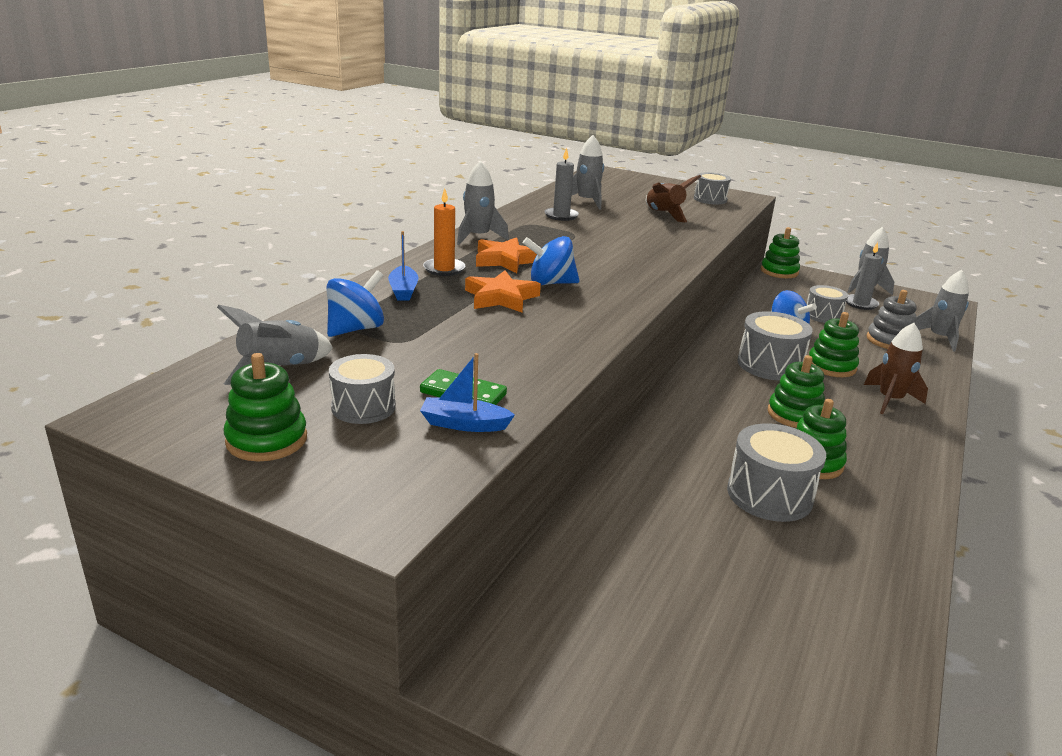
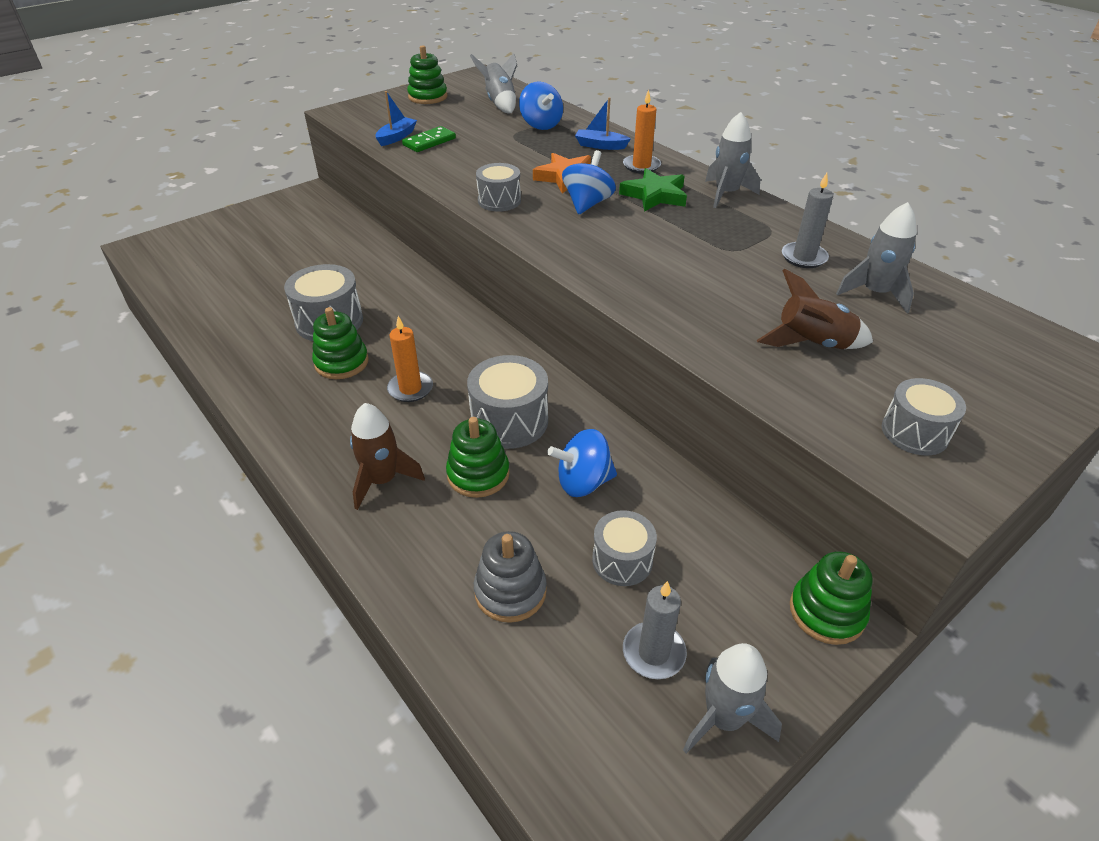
camera: 115 degrees right, 15 degrees up
grey drum [329,354,396,424] -> grey drum moved to [476,163,521,212]
orange star [476,237,537,273] -> green star [619,168,687,212]
green stacking toy [768,355,825,428] -> orange candle [387,316,433,402]
grey rocket [915,270,969,351] -> none

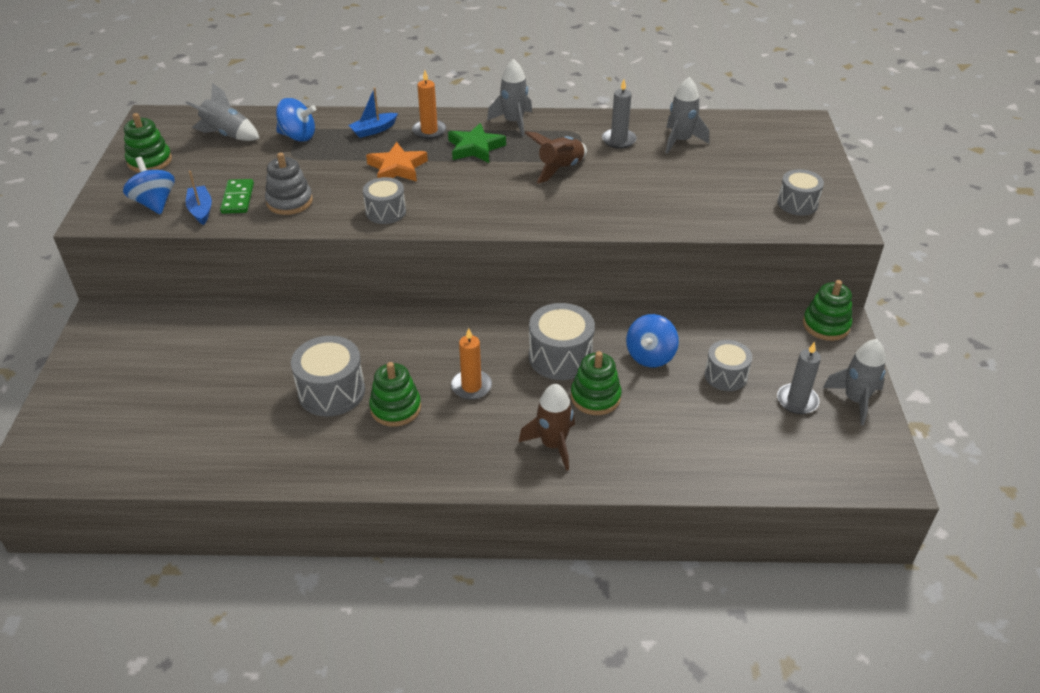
camera: 50 degrees left, 0 degrees up
grey stacking toy [474,531,547,623] -> grey stacking toy moved to [265,152,313,215]
blue spinning top [562,150,616,214] -> blue spinning top moved to [123,157,175,215]
brown rocket [757,269,873,349] -> brown rocket moved to [525,131,587,183]

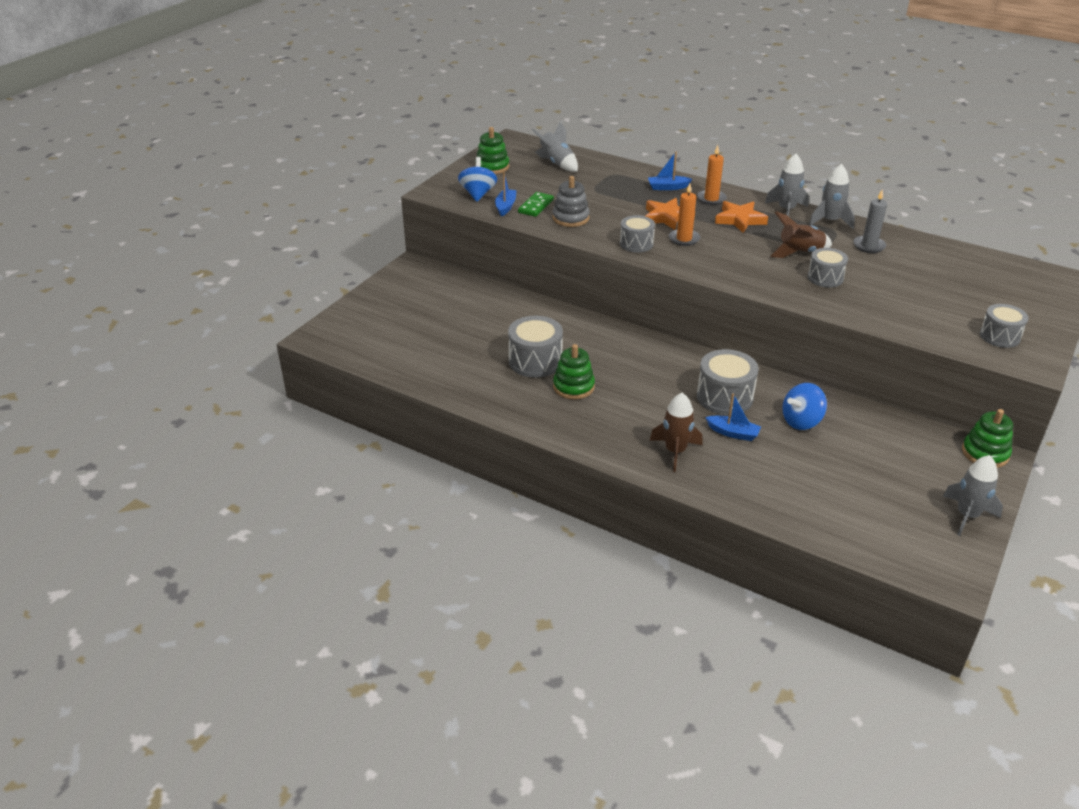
camera: 30 degrees right, 5 degrees down
blue spinning top [276,98,316,142] -> none
green star [448,123,506,163] -> orange star [715,201,768,233]
orange candle [451,328,492,400] -> orange candle moved to [669,183,700,246]
green stacking toy [571,351,622,415] -> blue boat [705,393,761,441]
grey rocket [665,77,709,154] -> grey rocket moved to [809,164,855,229]
grey drum [704,340,752,391] -> grey drum moved to [808,248,848,287]
grey candle [777,342,821,414] -> none

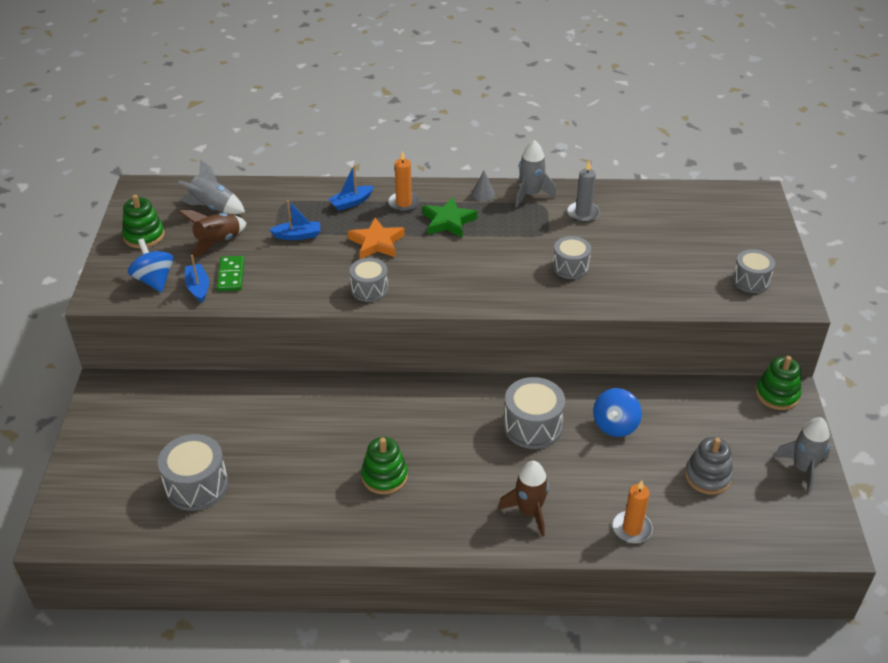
camera: 30 degrees left, 5 degrees up
grey drum [508,316,563,378] -> grey drum moved to [158,434,228,511]
grey stacking toy [553,176,590,227] -> grey stacking toy moved to [685,437,733,494]
orange candle [669,183,700,246] -> orange candle moved to [613,480,653,543]
blue boat [705,393,761,441] -> blue boat moved to [270,200,320,240]
orange star [715,201,768,233] -> green star [423,197,477,238]
grey rocket [765,154,809,217] -> grey cone [472,171,495,201]
brown rocket [770,211,832,258] -> brown rocket moved to [178,210,247,258]

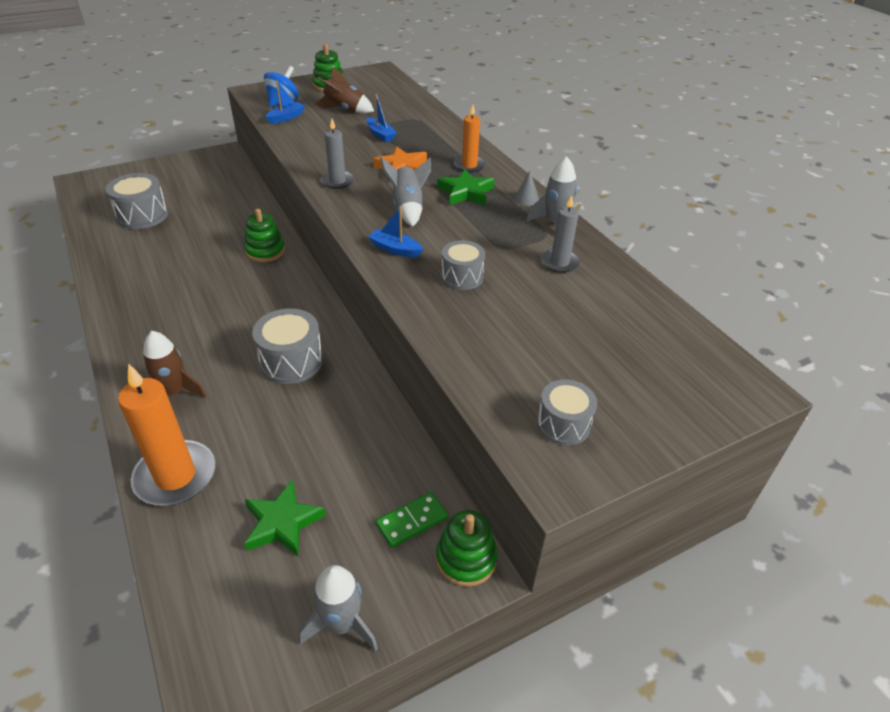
camera: 60 degrees right, 0 degrees up
grey rocket [179,159,245,214] -> grey rocket moved to [380,156,431,227]
green domino [217,256,244,291] -> green domino moved to [375,492,448,548]
blue boat [329,165,374,211] -> blue boat moved to [368,207,423,257]
grey drum [350,258,388,302] -> grey candle [321,119,354,189]
green stacking toy [361,437,408,494] -> green stacking toy moved to [244,209,285,262]
blue spinning top [593,388,642,437] -> none
orange candle [613,480,653,543] -> orange candle [118,363,216,506], size x1.75
grey stacking toy [685,437,733,494] -> green star [244,480,326,556]

